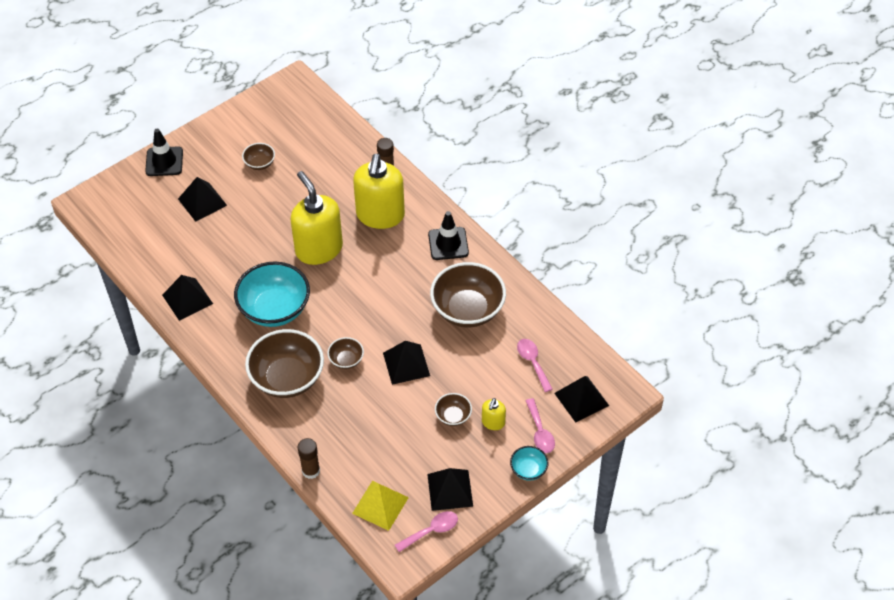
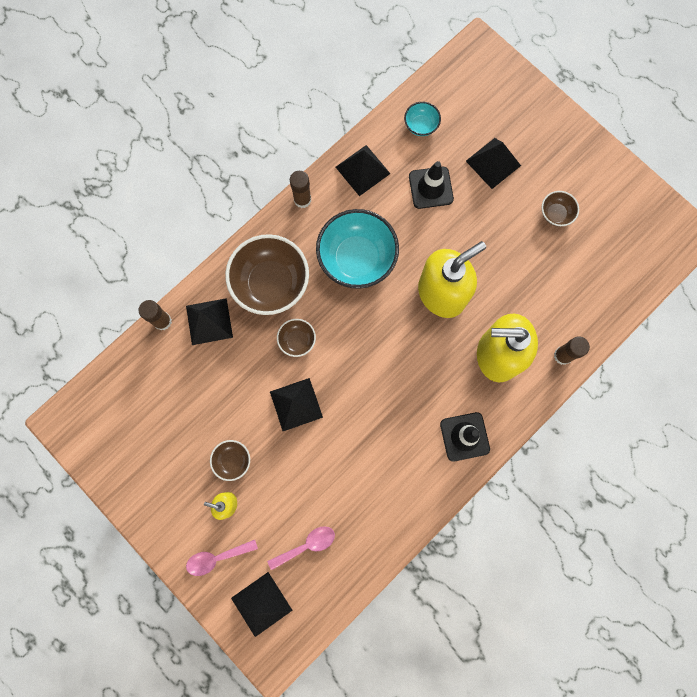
camera: 85 degrees right, 25 degrees up
black traffic cone [145,129,183,176] -> black traffic cone moved to [409,161,454,209]
yellow pyramid [352,481,409,531] -> none
pink spoon [395,511,458,552] -> none
black pyramid [427,468,473,511] -> black pyramid moved to [186,298,233,345]
brown bowl [430,262,506,327] -> none
turquoise bowl [510,446,548,481] -> turquoise bowl moved to [404,102,441,136]
none -> brown glue stick [290,171,311,208]

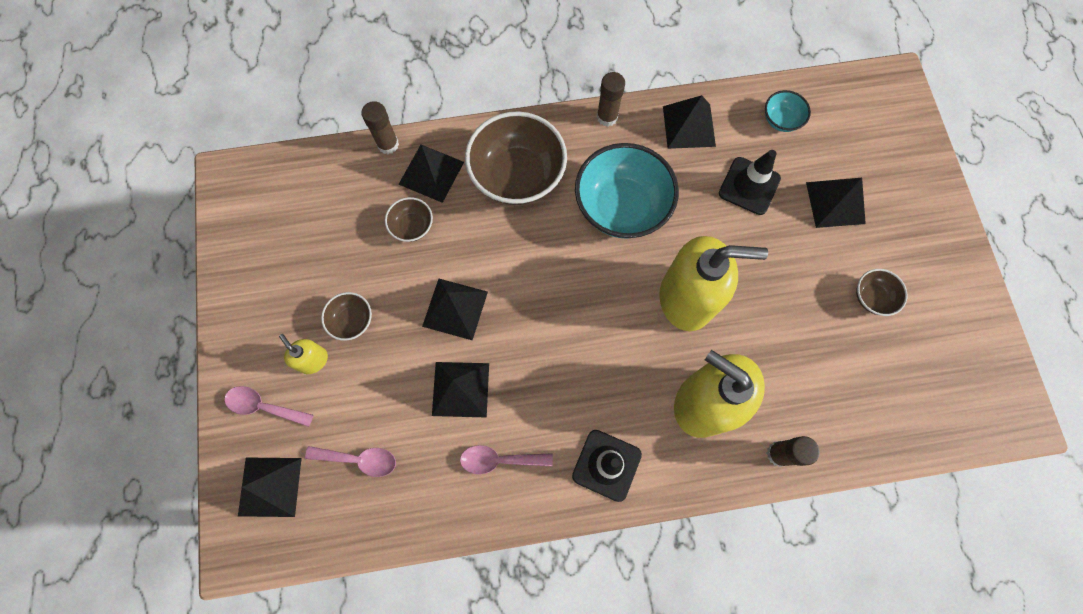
camera: 35 degrees right, 5 degrees down
brown bowl [277,319,316,357] -> brown bowl moved to [385,197,433,242]
none -> black pyramid [432,362,489,417]
none -> pink spoon [460,445,553,474]

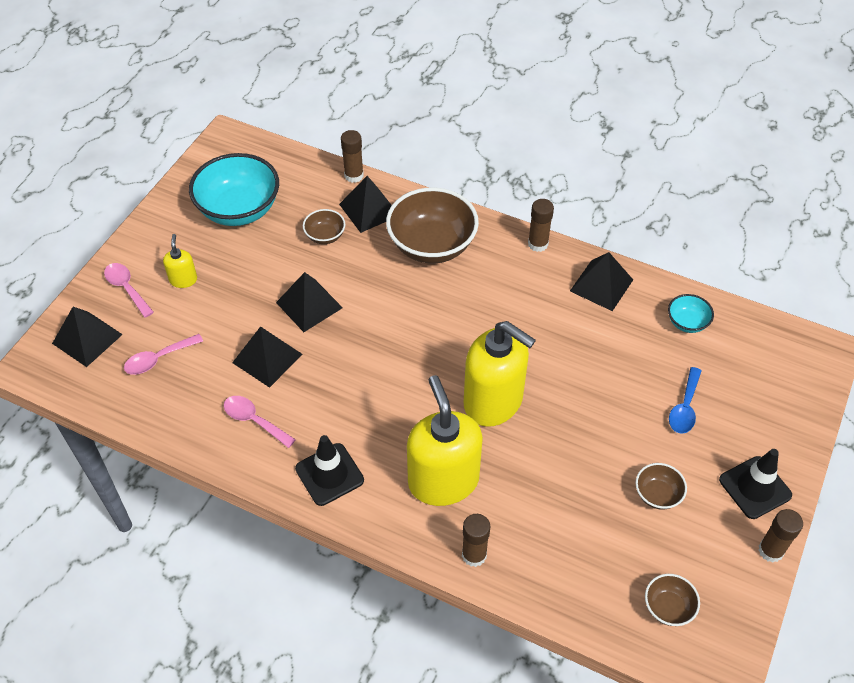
camera: 35 degrees right, 20 degrees down
pink spoon [305,446,396,477] -> pink spoon turned 105 degrees clockwise [124,334,203,375]
brown bowl [321,292,372,341] -> brown bowl moved to [645,574,700,626]
turquoise bowl [575,143,679,239] -> turquoise bowl moved to [189,153,279,226]
black traffic cone [719,150,781,215] -> black traffic cone moved to [719,449,792,519]
black pyramid [806,178,866,228] -> blue spoon [669,367,701,434]
none -> brown glue stick [758,509,803,563]

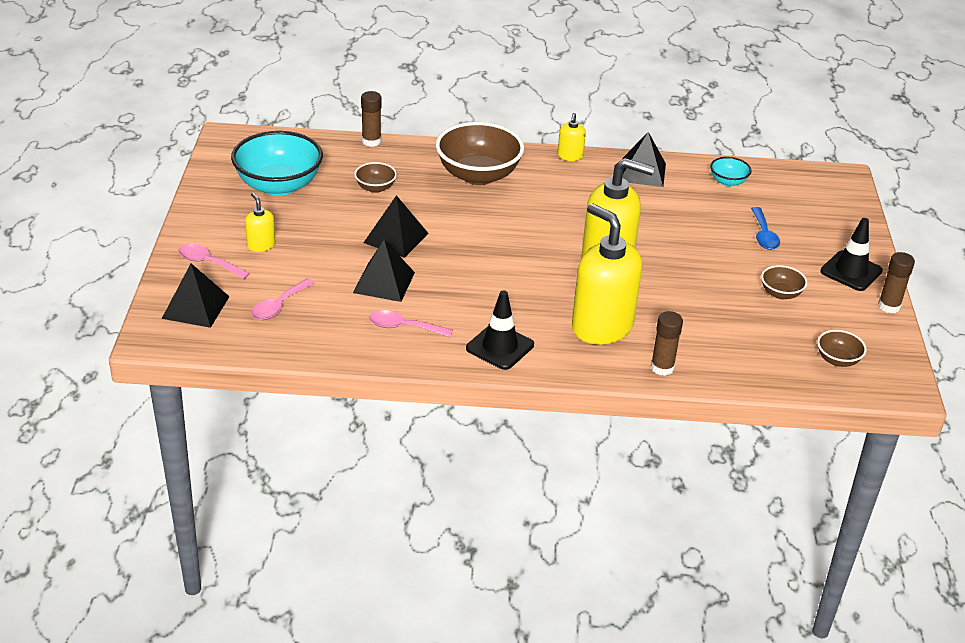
camera: 25 degrees left, 15 degrees down
black pyramid [339,176,392,233] -> none
brown glue stick [528,199,554,252] -> yellow soap dispenser [558,113,586,161]

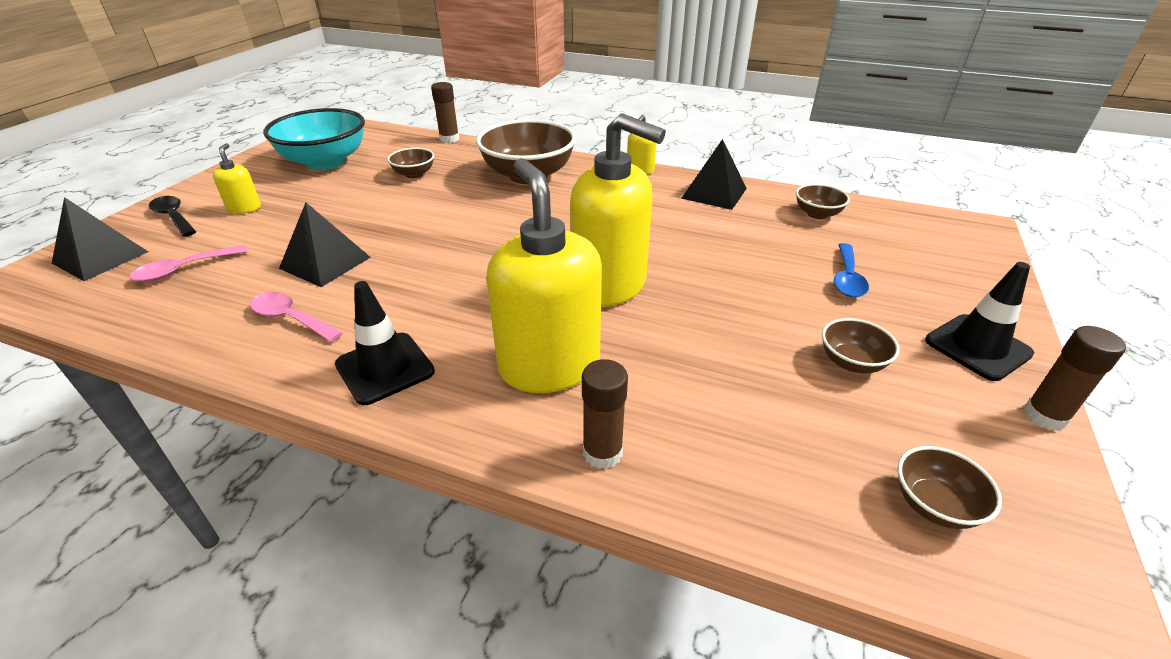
camera: 20 degrees right, 0 degrees up
pink spoon [178,244,250,279] -> black spoon [149,196,196,237]
black pyramid [363,195,429,258] -> none
turquoise bowl [710,157,752,187] -> brown bowl [796,184,850,219]

